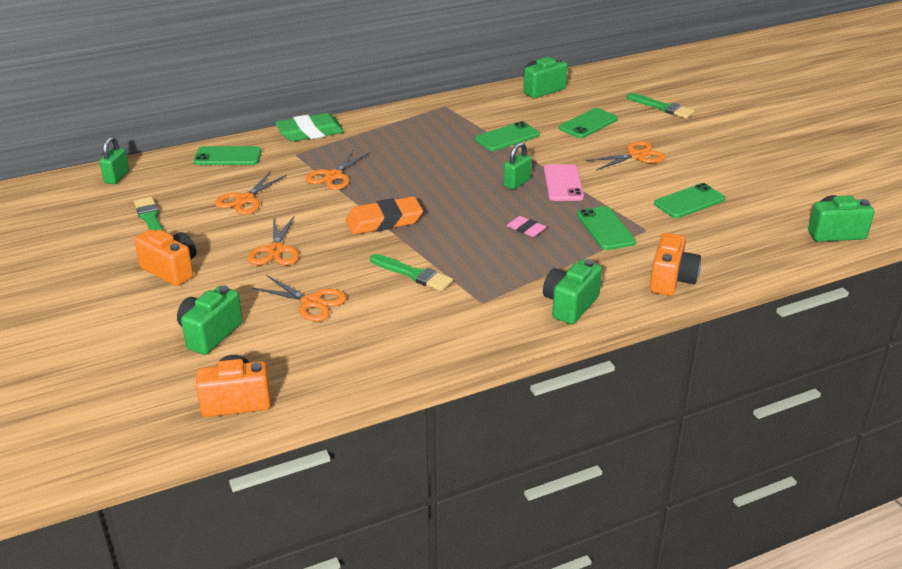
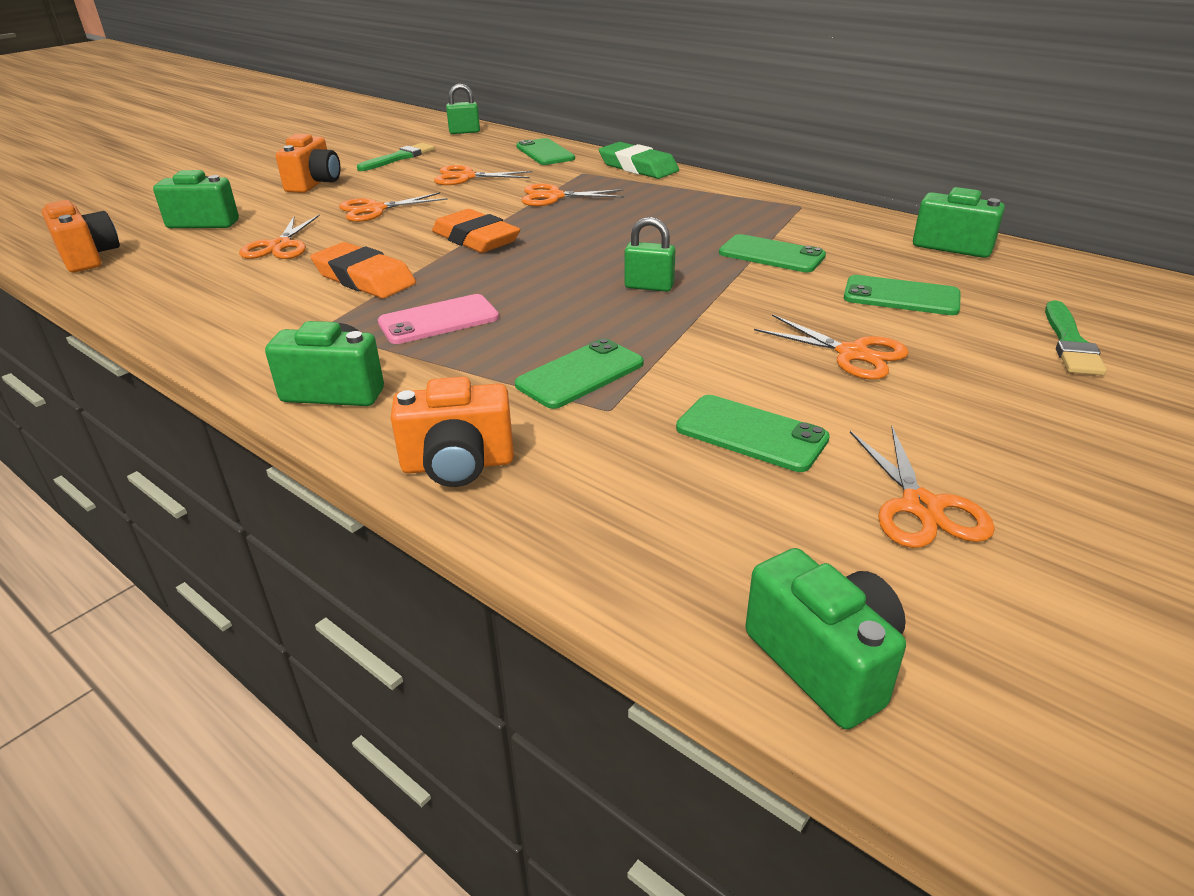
camera: 65 degrees right, 0 degrees up
green brush [370,254,453,291] -> orange eraser [311,242,416,298]
pink eraser [507,216,546,237] -> none
pink phone [544,164,584,201] -> pink phone moved to [378,294,499,344]
none -> orange scissors [850,426,995,548]

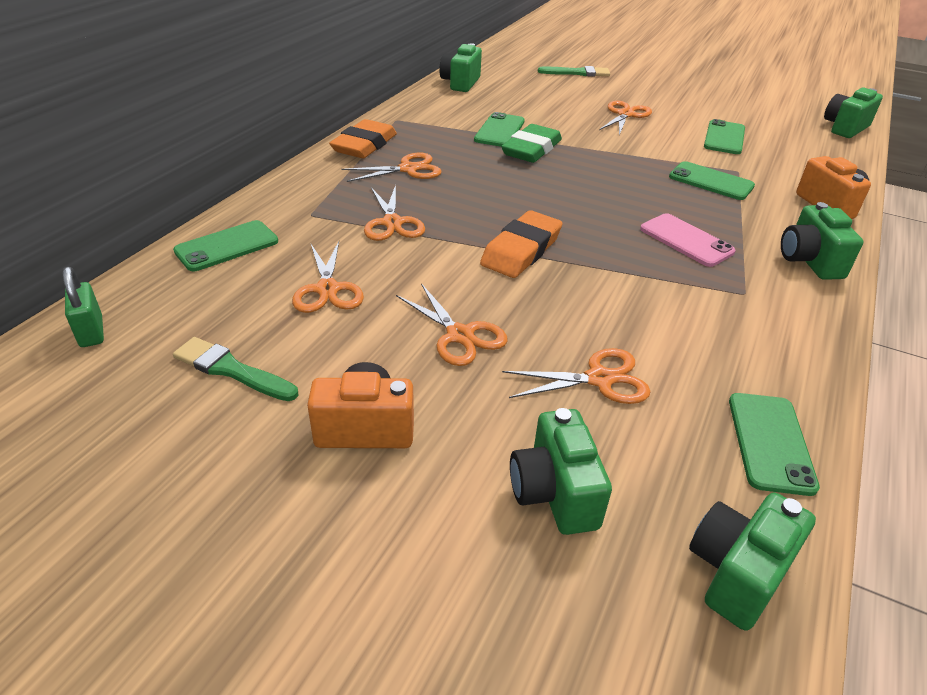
camera: 105 degrees left, 5 degrees up
orange camera [42,200,120,272] -> green camera [689,493,816,631]
orange eraser [311,242,416,298] -> orange eraser moved to [329,119,397,158]
green eraser [599,142,679,179] -> green eraser moved to [501,124,562,163]
green padlock [625,217,675,292] -> none
green phone [844,275,960,315] -> green phone moved to [729,393,820,496]
orange scissors [850,426,995,548] -> orange scissors moved to [341,153,442,182]

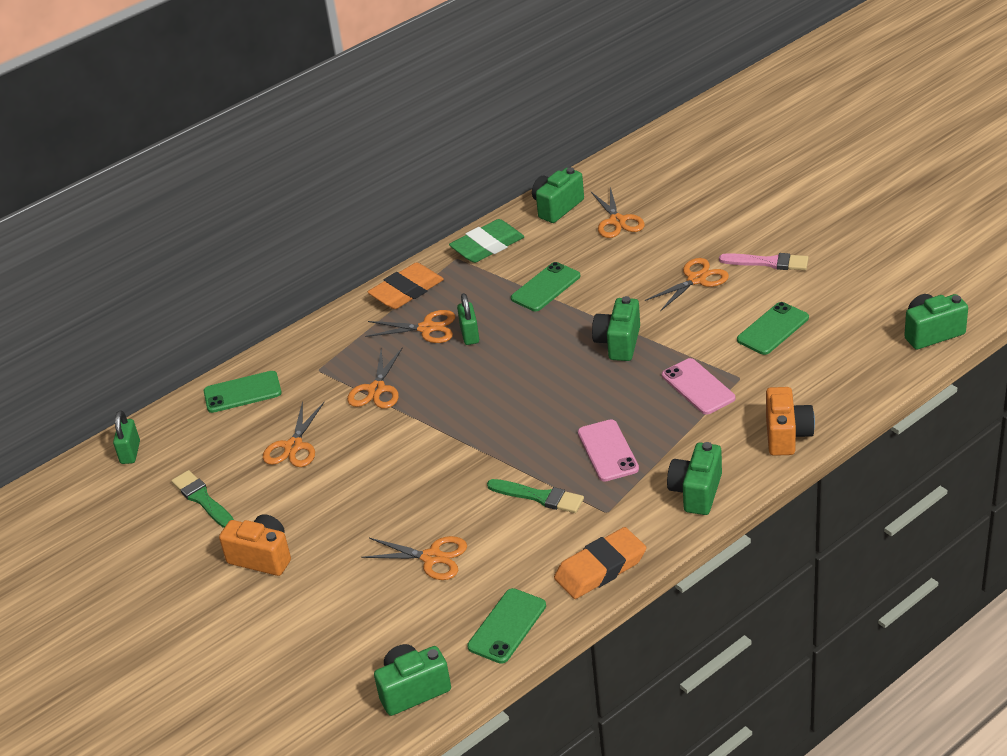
camera: 30 degrees right, 0 degrees up
orange scissors [396,283,508,366] -> orange scissors moved to [591,187,645,238]
orange eraser [480,210,563,278] -> orange eraser moved to [554,527,646,599]
green eraser [501,124,562,163] -> green eraser moved to [449,219,524,263]
green camera [510,408,612,535] -> green camera moved to [592,296,640,361]
green brush [538,66,610,77] -> green brush moved to [487,479,584,513]
green phone [669,161,755,200] -> pink phone [662,358,735,414]
none -> green padlock [457,293,479,345]
none -> pink brush [719,253,808,270]

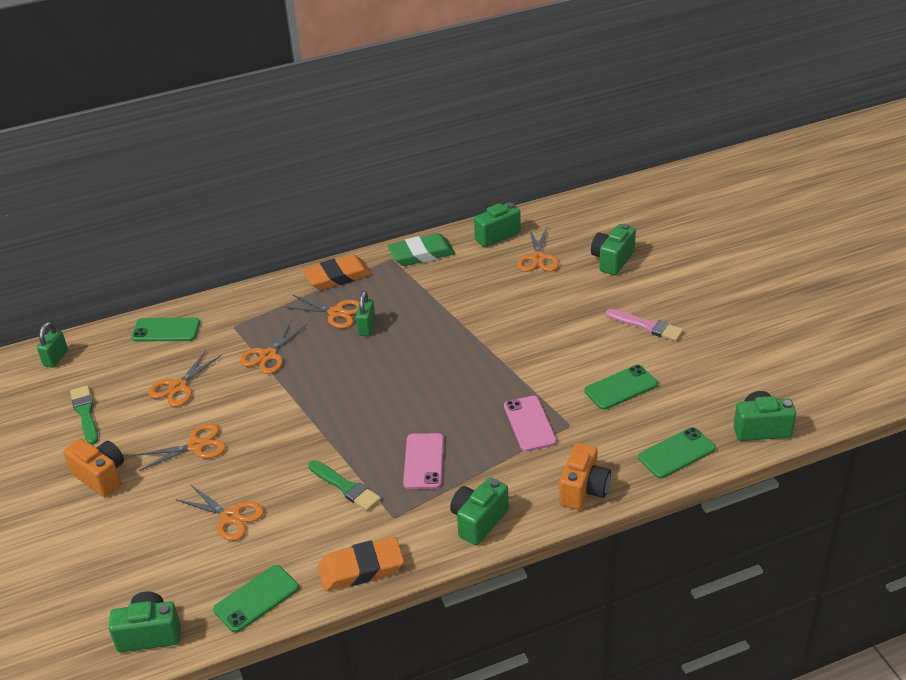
camera: 15 degrees right, 0 degrees up
green phone [511,262,580,311] -> green phone moved to [638,427,716,478]
green camera [592,296,640,361] -> green camera moved to [591,224,636,275]
orange scissors [645,258,729,311] -> orange scissors moved to [135,423,226,471]

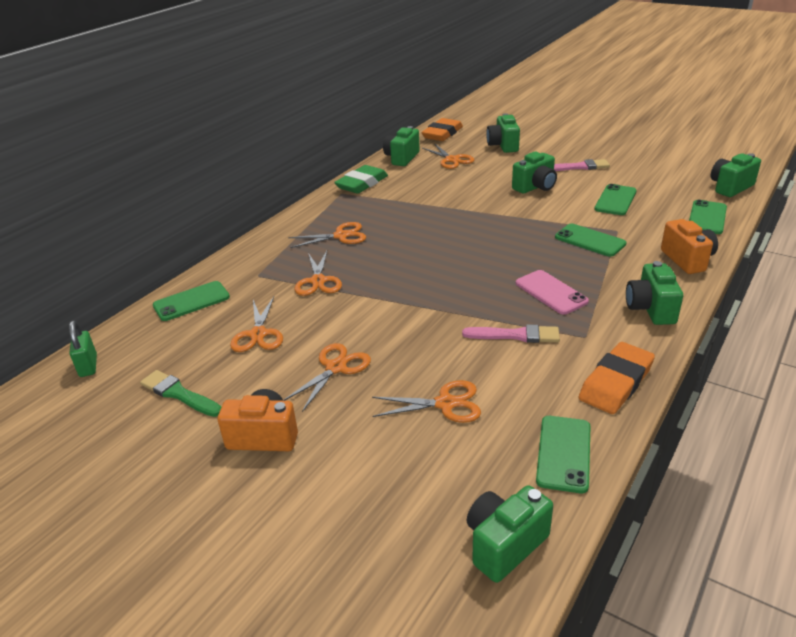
camera: 35 degrees left, 5 degrees down
orange eraser [302,255,372,290] -> orange eraser moved to [421,118,463,141]
green brush [308,460,381,511] -> pink brush [462,324,560,343]
green padlock [356,291,375,336] -> none
pink phone [504,396,557,451] -> green phone [555,224,626,257]
none -> green camera [512,152,557,194]

